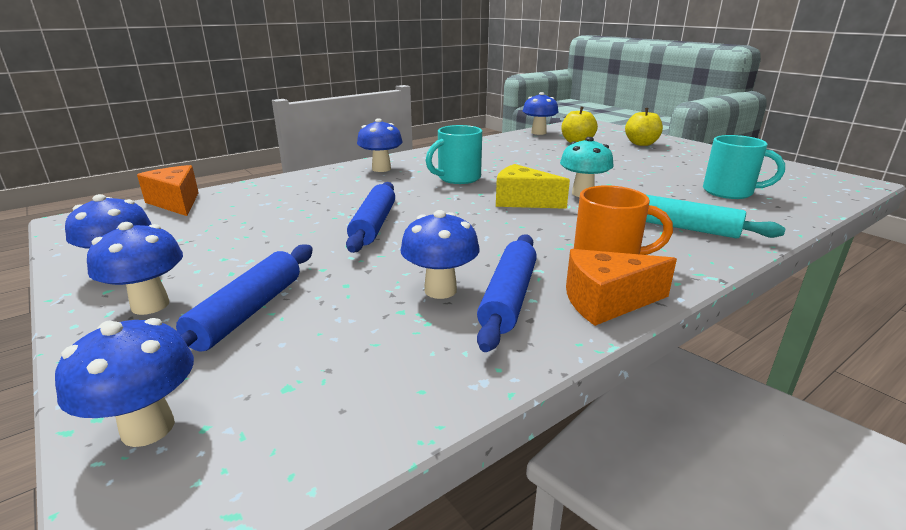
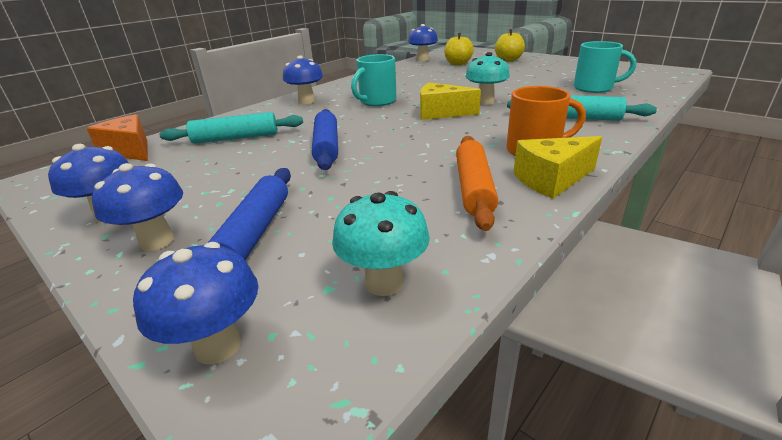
camera: 10 degrees left, 5 degrees up
blue mushroom [400,210,480,299] -> none
blue rolling pin [477,234,537,352] -> orange rolling pin [456,136,498,231]
orange cheese [566,249,677,326] -> yellow cheese [513,136,602,199]
none -> turquoise rolling pin [159,112,303,144]
none -> turquoise mushroom [332,191,430,296]

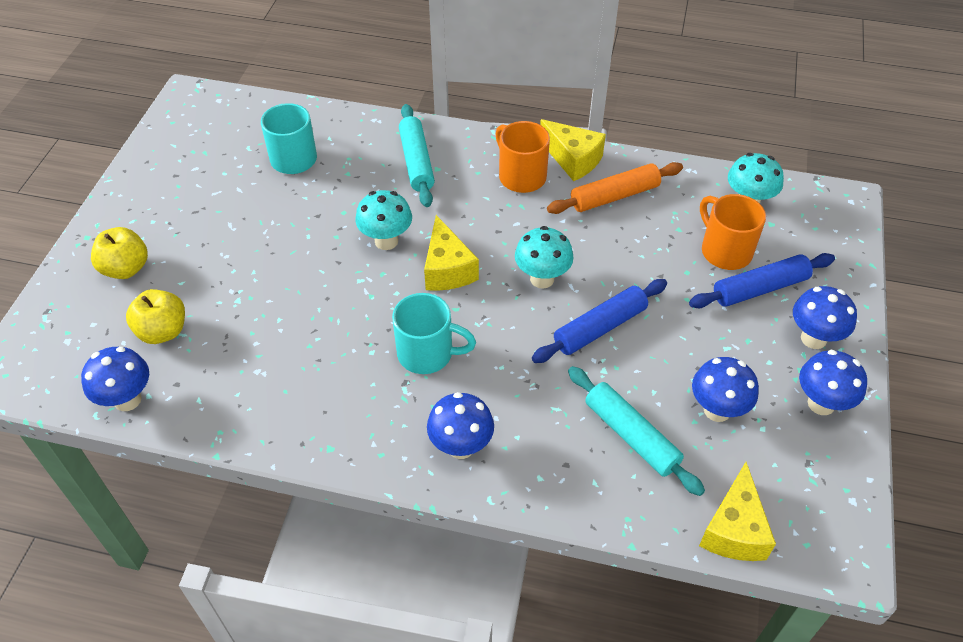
camera: 120 degrees left, 20 degrees up
orange cheese [87,114,148,161] -> yellow cheese [699,462,776,561]
blue mushroom [133,242,258,364] -> blue mushroom moved to [692,357,759,422]
none -> turquoise mushroom [515,226,573,289]
none -> orange mug [700,194,766,270]

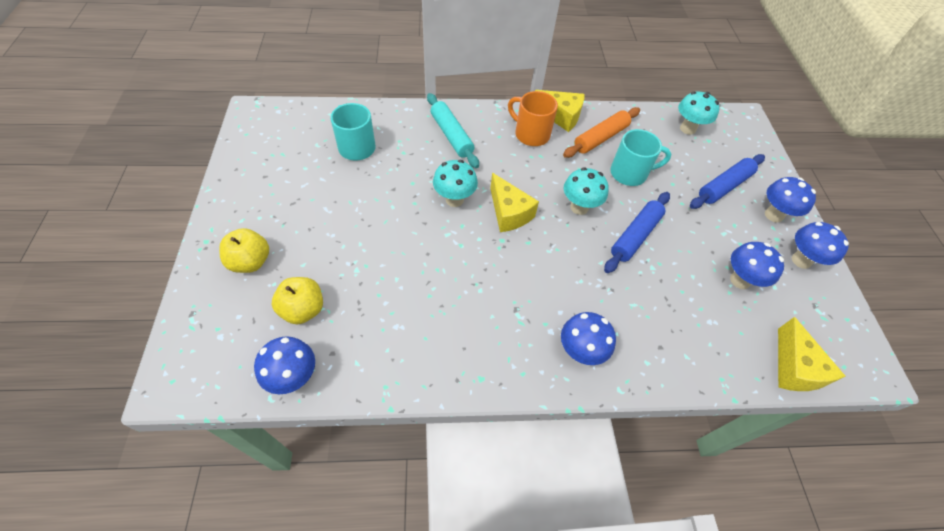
camera: 20 degrees left, 5 degrees up
turquoise mug [392,293,476,374] -> turquoise mug moved to [610,129,671,186]
turquoise rolling pin [568,366,705,496] -> none
orange mug [700,194,766,270] -> none

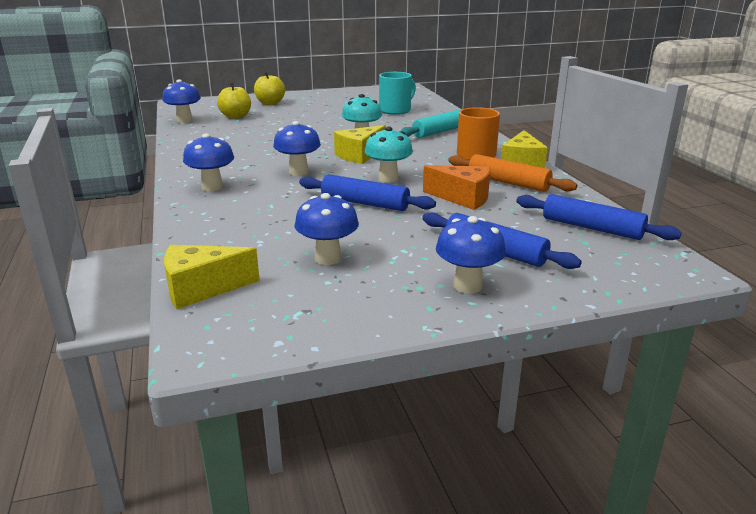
camera: 80 degrees right, 30 degrees down
turquoise mug [610,129,671,186] -> orange cheese [423,165,490,210]
turquoise mushroom [678,92,720,135] -> blue rolling pin [516,194,682,240]
blue mushroom [792,222,849,269] -> blue mushroom moved to [273,121,321,176]

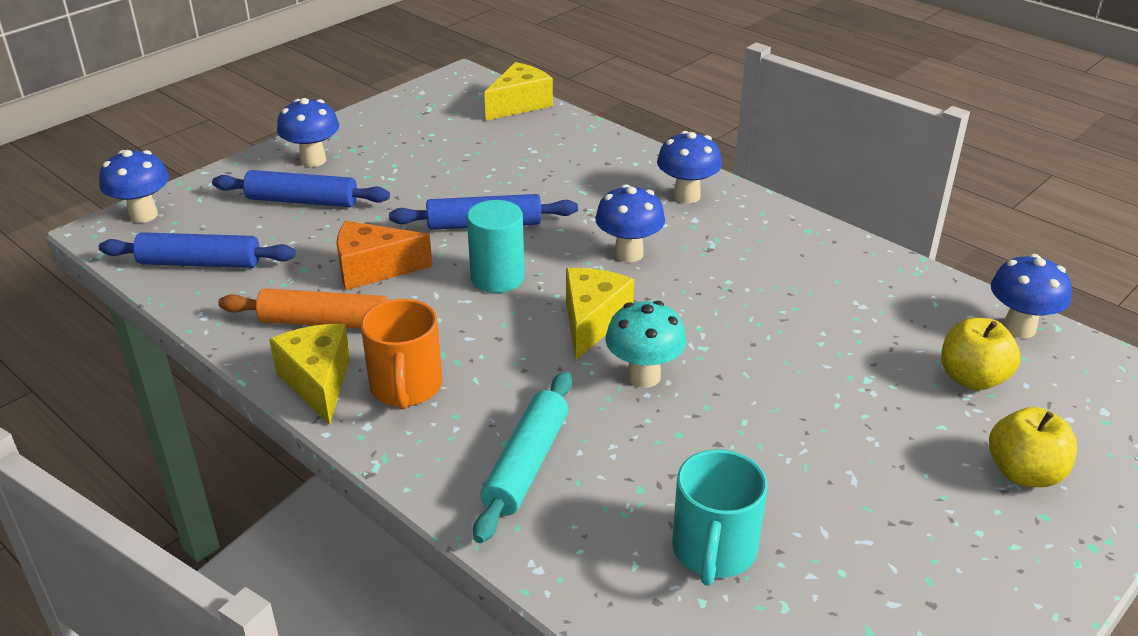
camera: 150 degrees right, 10 degrees up
blue mushroom [295,193,359,265] -> blue mushroom moved to [99,150,169,223]
turquoise mushroom [364,127,413,183] -> turquoise cylinder [467,200,525,293]

